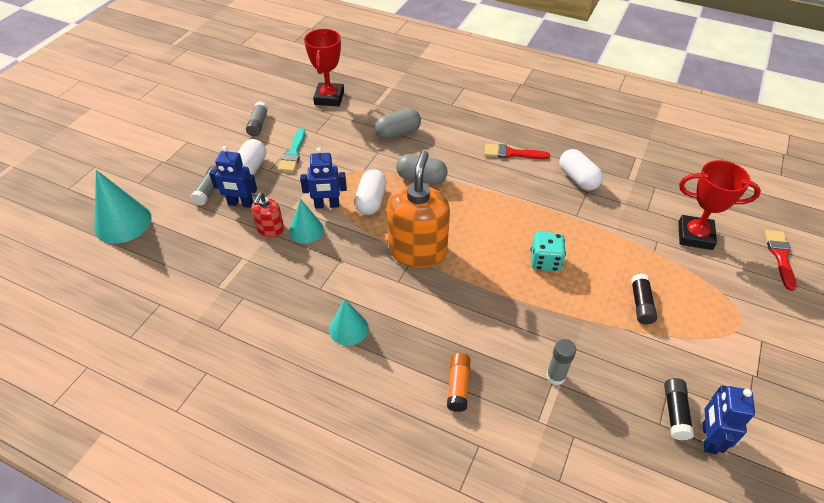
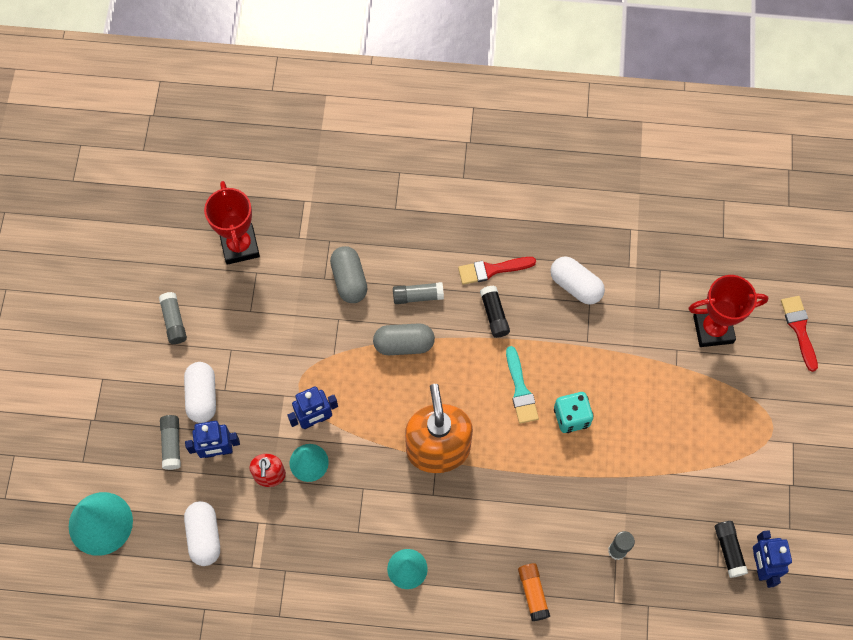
camera: 20 degrees left, 20 degrees up
turquoise brush [278,128,305,172] -> turquoise brush moved to [506,346,539,424]
white capsule [355,169,386,215] -> white capsule moved to [184,501,220,566]
grey capsule [375,108,421,140] -> grey capsule turned 60 degrees counterclockwise [330,246,367,303]
black glue stick [631,273,657,325] -> black glue stick moved to [480,285,510,338]
none -> grey glue stick [393,282,444,304]

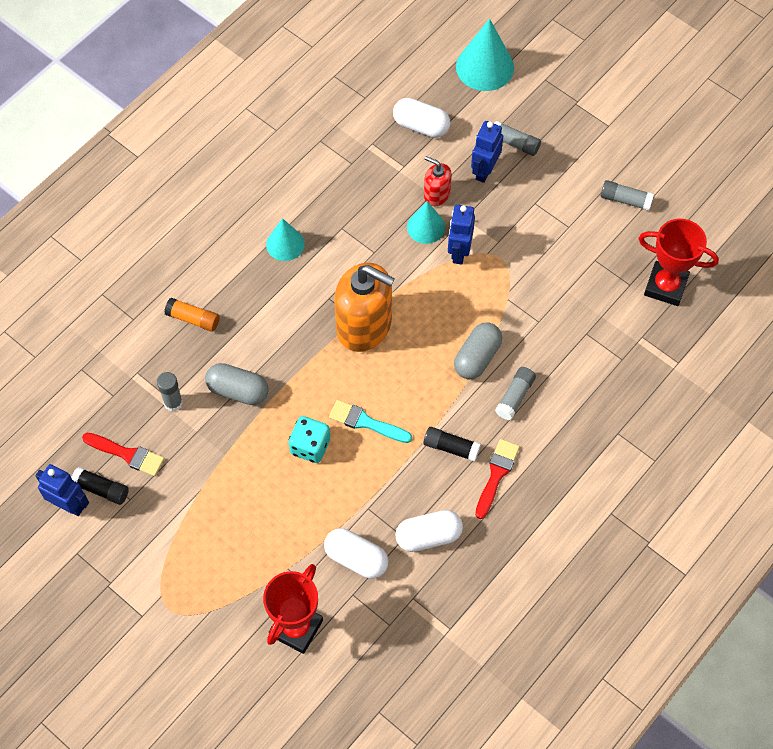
camera: 125 degrees right, 5 degrees down
white capsule [184,362,216,423] -> white capsule moved to [324,528,388,579]
grey capsule [330,246,367,303] -> grey capsule moved to [205,363,268,405]
red brush [781,296,818,372] -> red brush moved to [82,433,165,476]

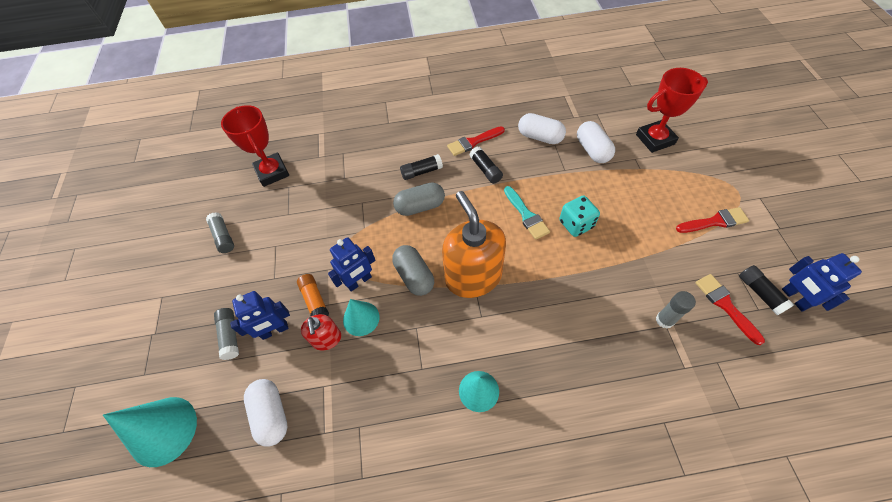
camera: 135 degrees left, 5 degrees down
orange glue stick [164,298,220,332] -> orange glue stick moved to [297,274,329,316]
grey capsule [205,363,268,405] -> grey capsule moved to [392,245,434,296]
grey glue stick [495,367,536,420] -> black glue stick [400,154,443,180]
none -> red brush [676,207,749,233]

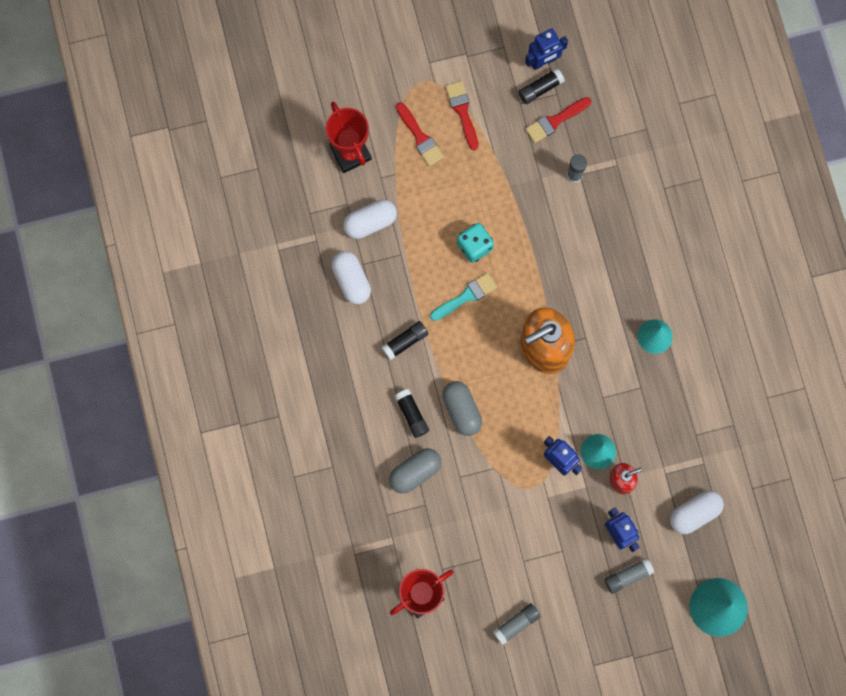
camera: 100 degrees left, 20 degrees up
orange glue stick [297,274,329,316] -> none
grey capsule [392,245,434,296] -> grey capsule moved to [389,448,441,494]
red brush [447,126,505,156] -> red brush moved to [396,102,444,166]
white capsule [518,113,566,144] -> white capsule turned 45 degrees counterclockwise [331,251,371,304]

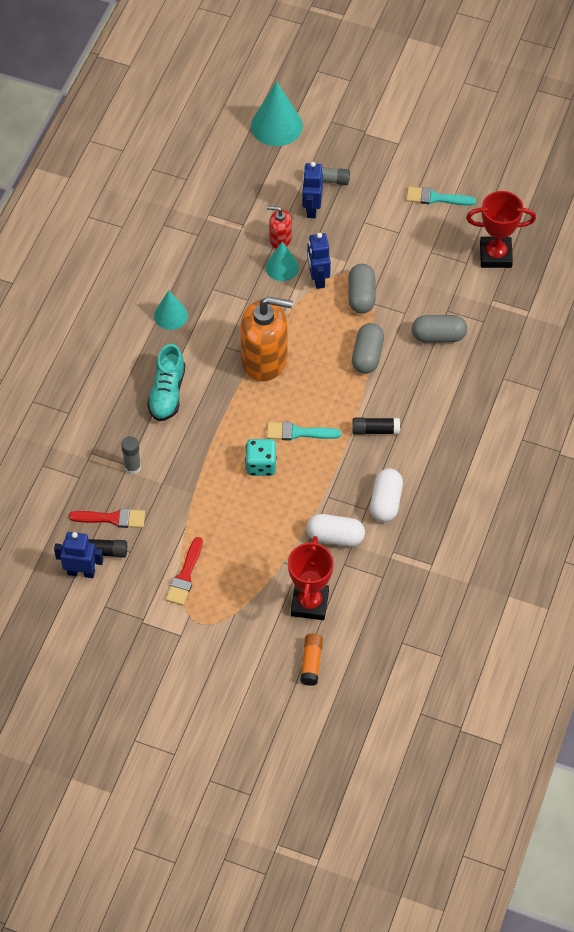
camera: 145 degrees left, 20 degrees down
black glue stick [394,389,429,438] -> none
red brush [396,102,444,166] -> none
grey glue stick [493,603,541,645] -> turquoise brush [406,187,476,206]
white capsule [670,491,724,534] -> none
none -> turquoise shoe [147,344,185,421]
none -> orange glue stick [300,634,323,686]
none -> grey capsule [348,264,375,314]

